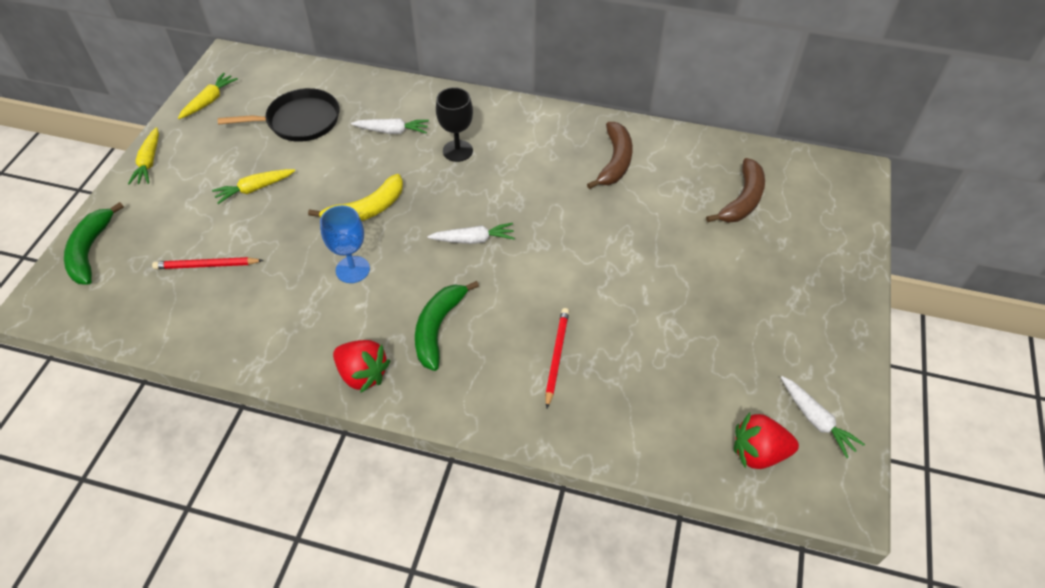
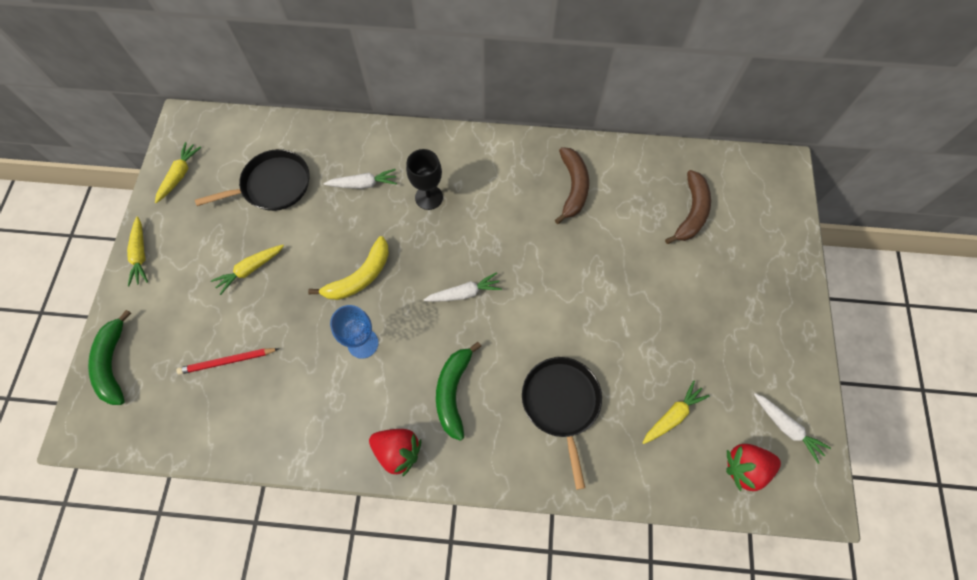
camera: 10 degrees left, 15 degrees up
red pencil [545,308,569,409] -> black pan [522,357,602,490]
none -> yellow carrot [643,381,710,444]

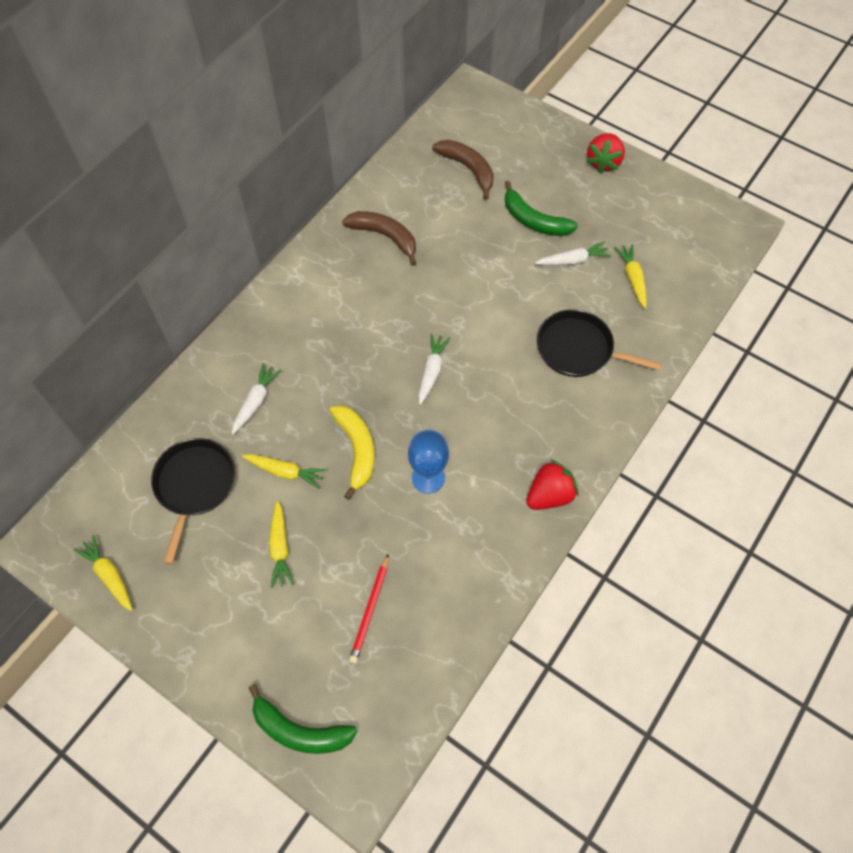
camera: 60 degrees left, 5 degrees down
yellow carrot [127,217,148,286] -> yellow carrot moved to [242,454,327,489]
black goblet [406,149,443,210] -> none
green banana [436,341,481,441] -> green banana moved to [505,181,578,236]
red strawberry [726,444,781,491] -> red strawberry moved to [586,133,625,173]
white carrot [754,393,831,464] -> white carrot moved to [535,241,611,266]

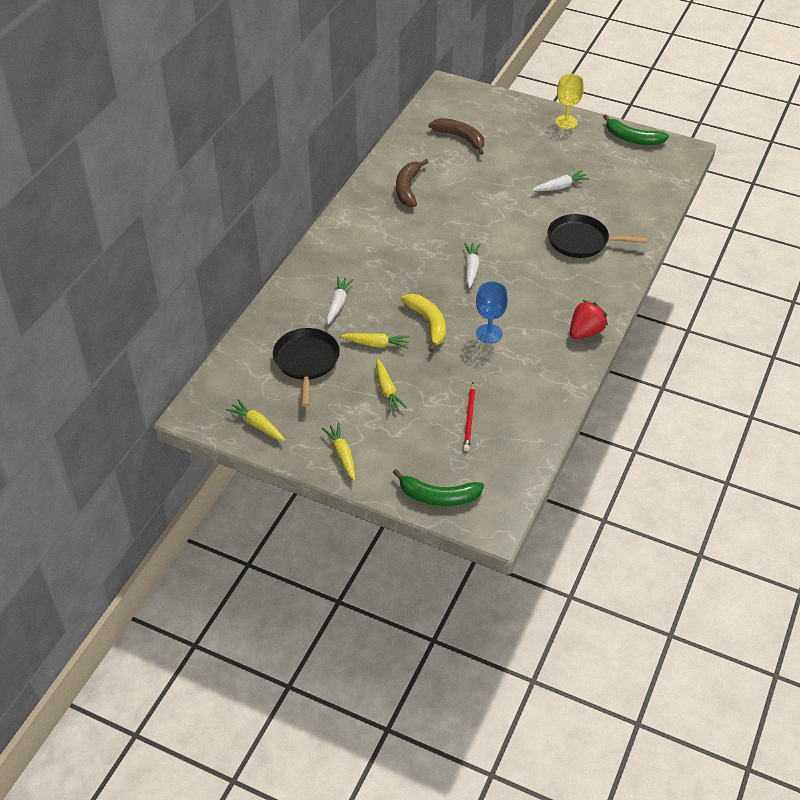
camera: 10 degrees left, 15 degrees down
brown banana [342,211,416,266] -> brown banana turned 105 degrees counterclockwise [396,159,428,207]
green banana [505,181,578,236] -> green banana moved to [603,114,669,145]
red strawberry [586,133,625,173] -> yellow goblet [555,74,584,129]
yellow carrot [614,244,647,308] -> yellow carrot moved to [322,423,355,481]

